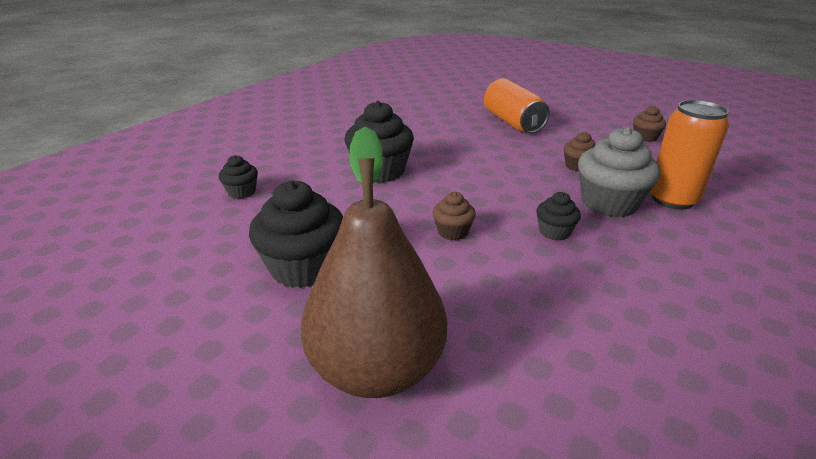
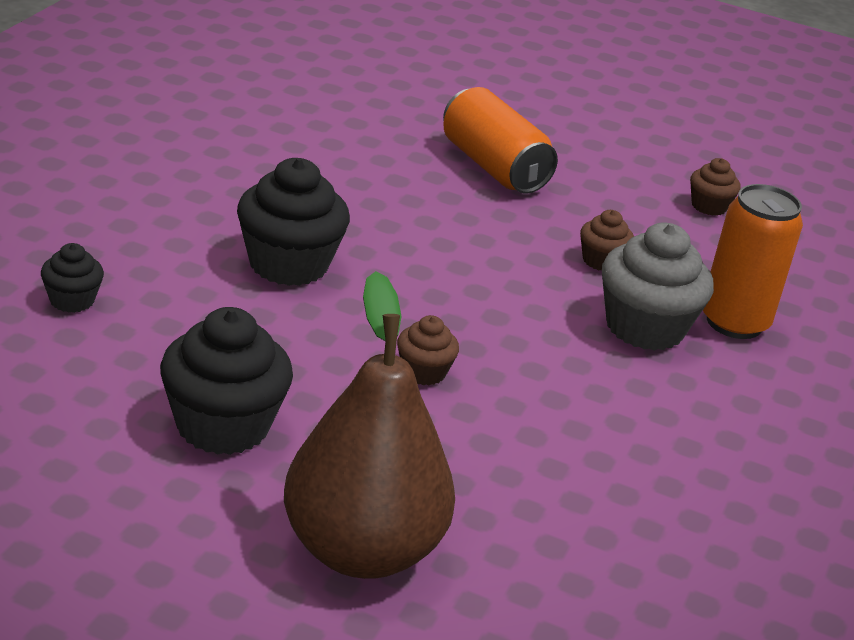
camera: 15 degrees left, 0 degrees up
black cupcake [537,192,581,241] -> none

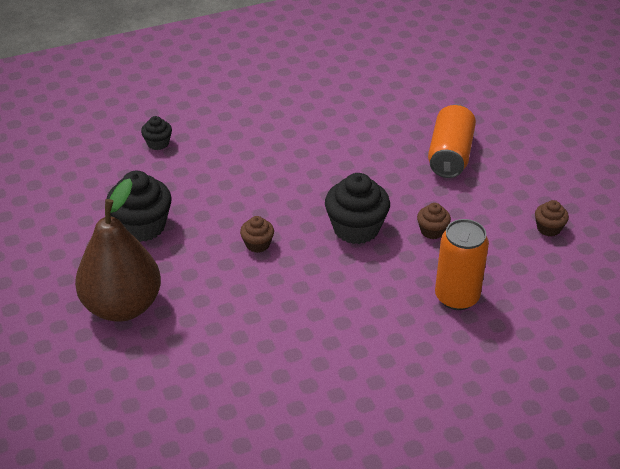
camera: 50 degrees right, 10 degrees up
black cupcake [237,158,350,286] -> black cupcake moved to [325,173,390,244]
grey cupcake [602,222,714,351] -> none

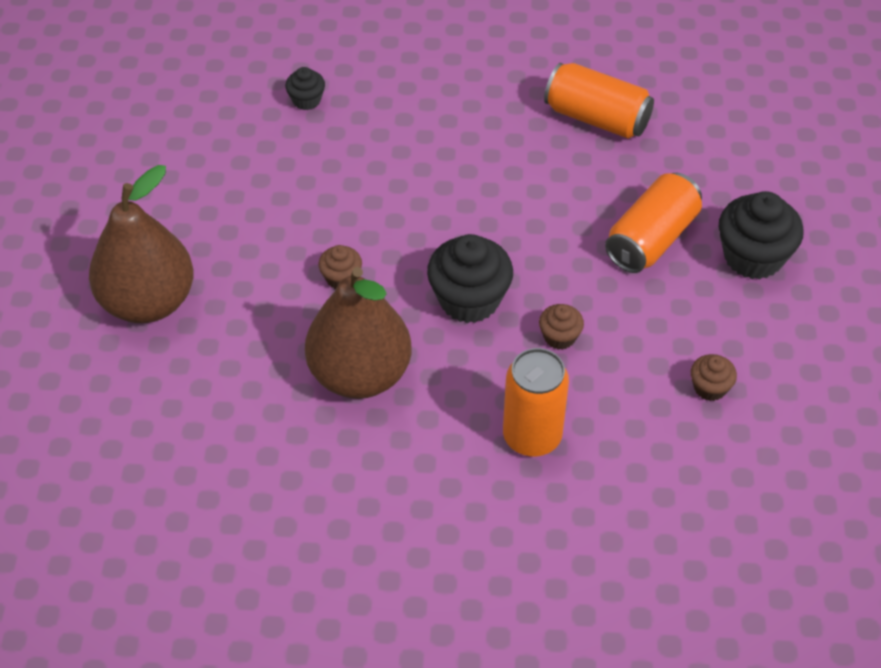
camera: 25 degrees right, 10 degrees up
black cupcake [107,171,172,242] -> black cupcake moved to [719,191,804,280]
none -> brown pear [305,267,411,399]
none -> orange can [544,63,654,139]

